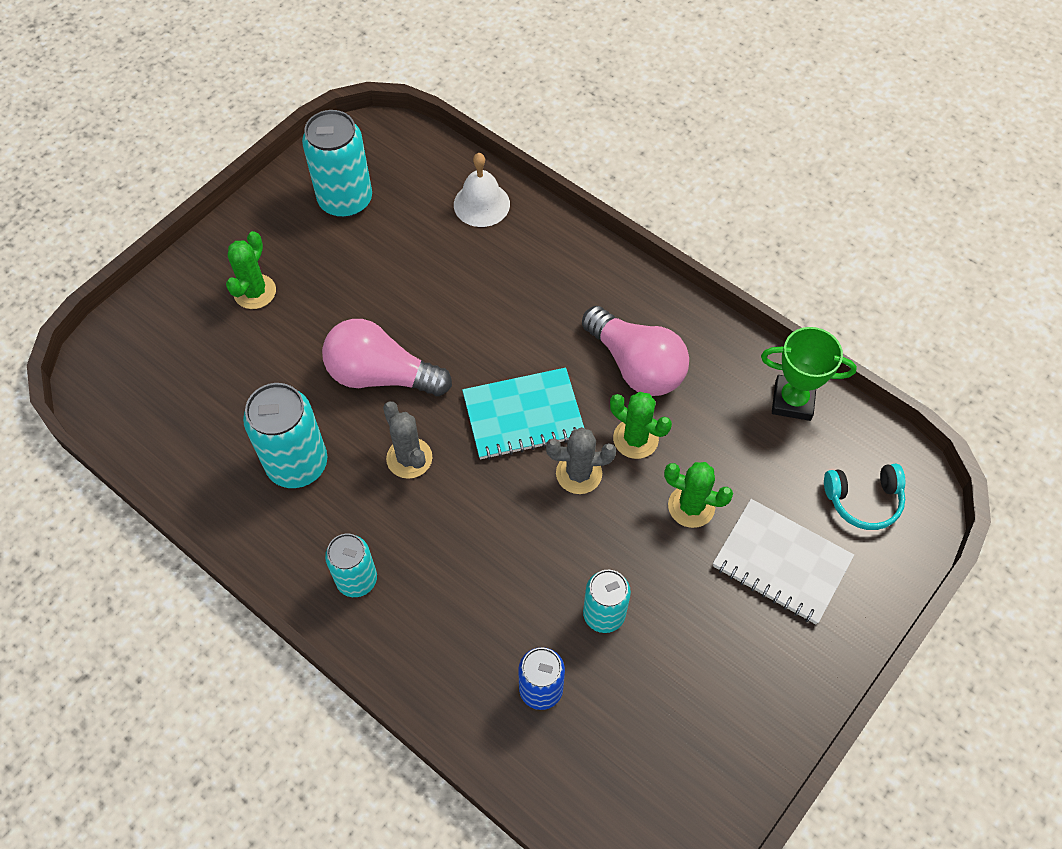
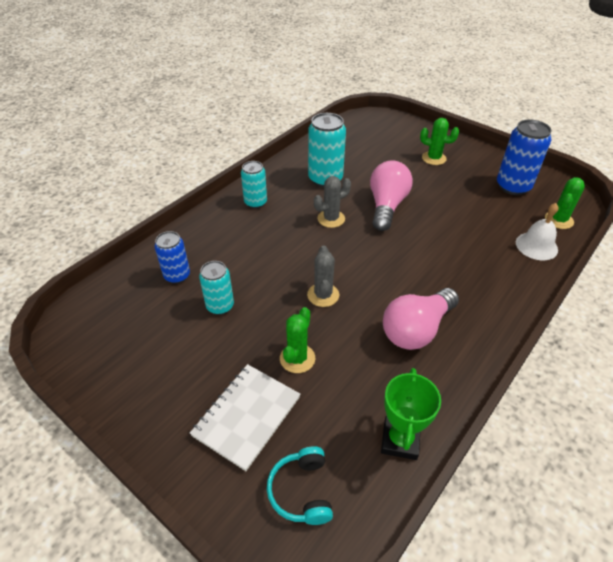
camera: 90 degrees right, 15 degrees down
turquoise can [302,110,372,218] -> blue can [497,119,552,195]
turquoise notebook [462,368,584,460] -> none
green cactus [610,392,672,459] -> green cactus moved to [545,177,585,229]

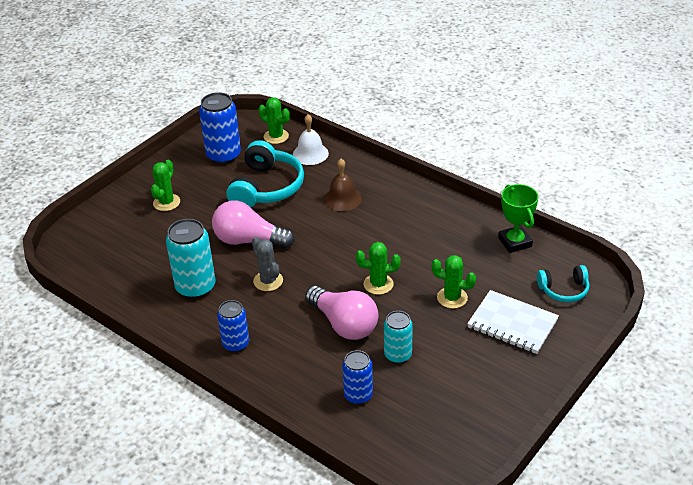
camera: 90 degrees left, 5 degrees down
turquoise can [241,161,267,209] -> blue can [217,300,249,352]
grey cactus [307,246,339,307] -> green cactus [356,242,401,295]
green trophy [381,368,441,460] -> green trophy turned 60 degrees clockwise [498,184,539,253]
pink light bulb [383,288,459,350] -> pink light bulb moved to [305,286,379,340]
none -> turquoise headphones [226,140,304,208]
none -> brown bell [324,159,362,211]

